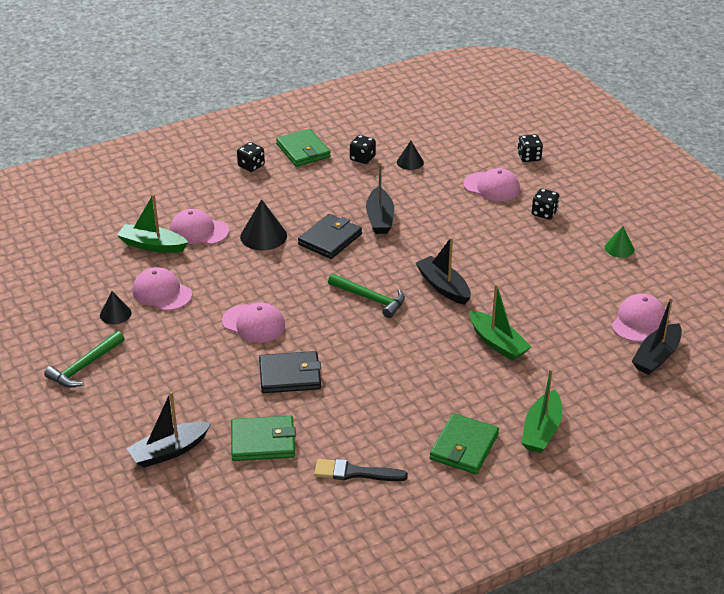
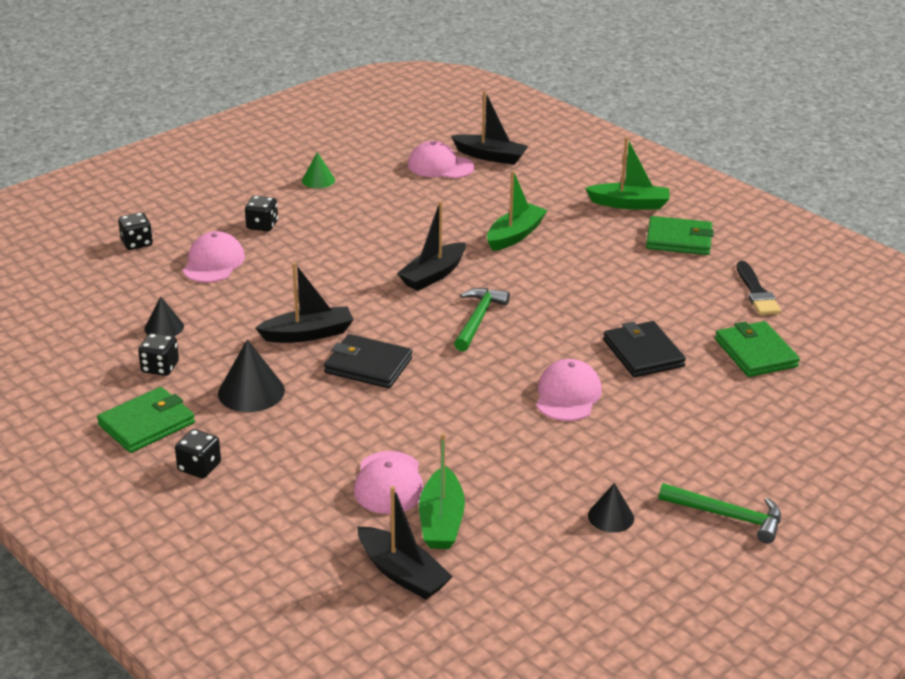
camera: 105 degrees left, 5 degrees down
black boat [127,392,211,468] -> black boat moved to [358,486,453,600]
pink cap [133,267,192,311] -> none
black cone [240,199,287,250] -> black cone moved to [218,339,285,412]

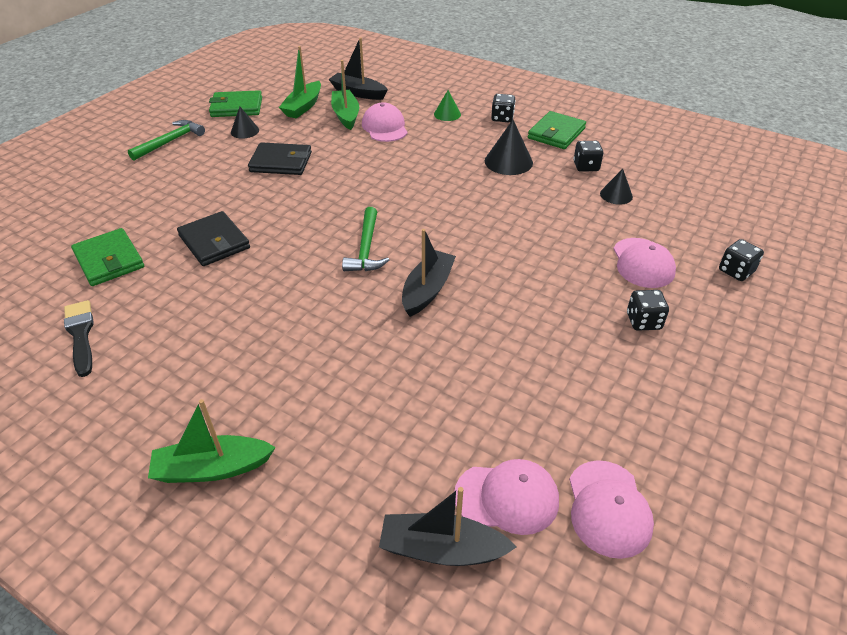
camera: 165 degrees right, 10 degrees up
black boat [255,262,353,343] -> none
green cone [302,152,335,188] -> green cone moved to [434,90,461,121]
black wallet [324,334,412,388] -> black wallet moved to [248,142,312,175]
green boat [487,170,548,251] -> green boat moved to [279,46,321,119]
pink cap [536,359,602,421] -> pink cap moved to [569,460,654,559]
green wallet [646,216,714,255] -> green wallet moved to [209,90,262,117]
green hammer [659,483,781,544] -> green hammer turned 120 degrees clockwise [128,120,205,160]

